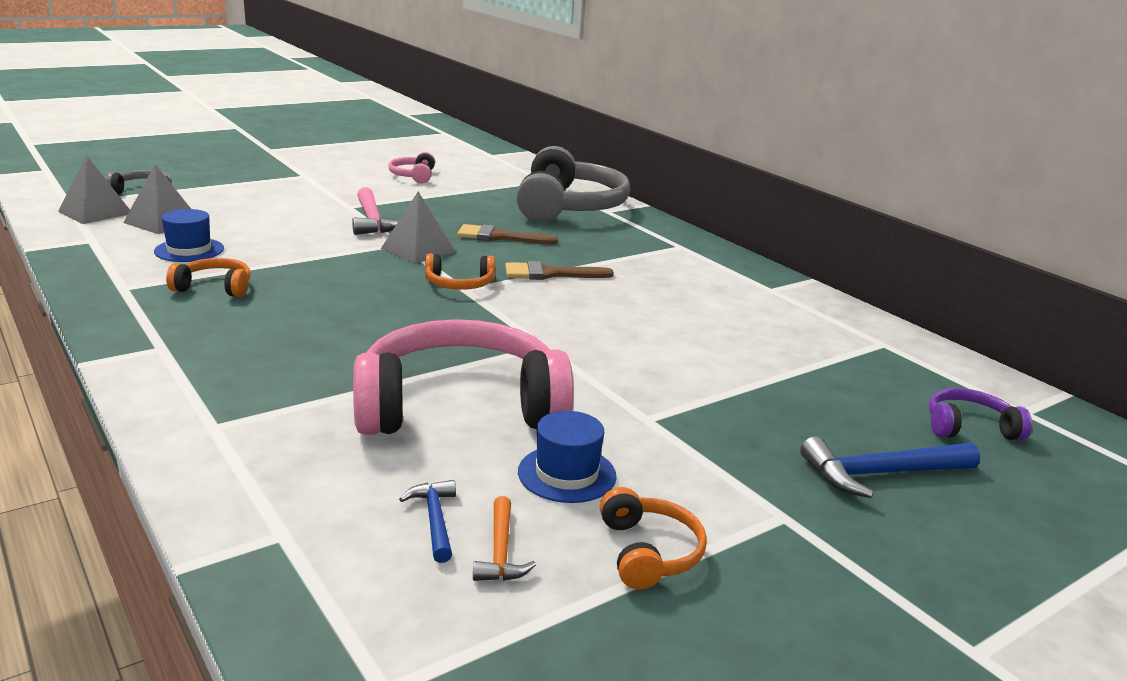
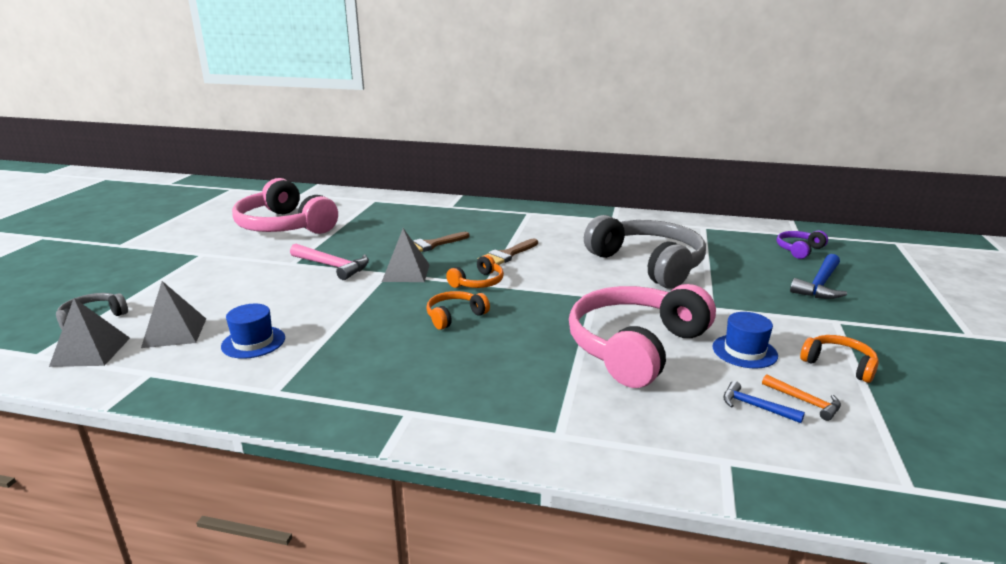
camera: 40 degrees left, 0 degrees up
orange headphones [166,258,251,297] -> orange headphones moved to [426,291,490,330]
pink headphones [389,152,435,183] -> pink headphones [232,178,338,234], size x2.23
grey headphones [516,146,630,222] -> grey headphones moved to [584,215,706,289]

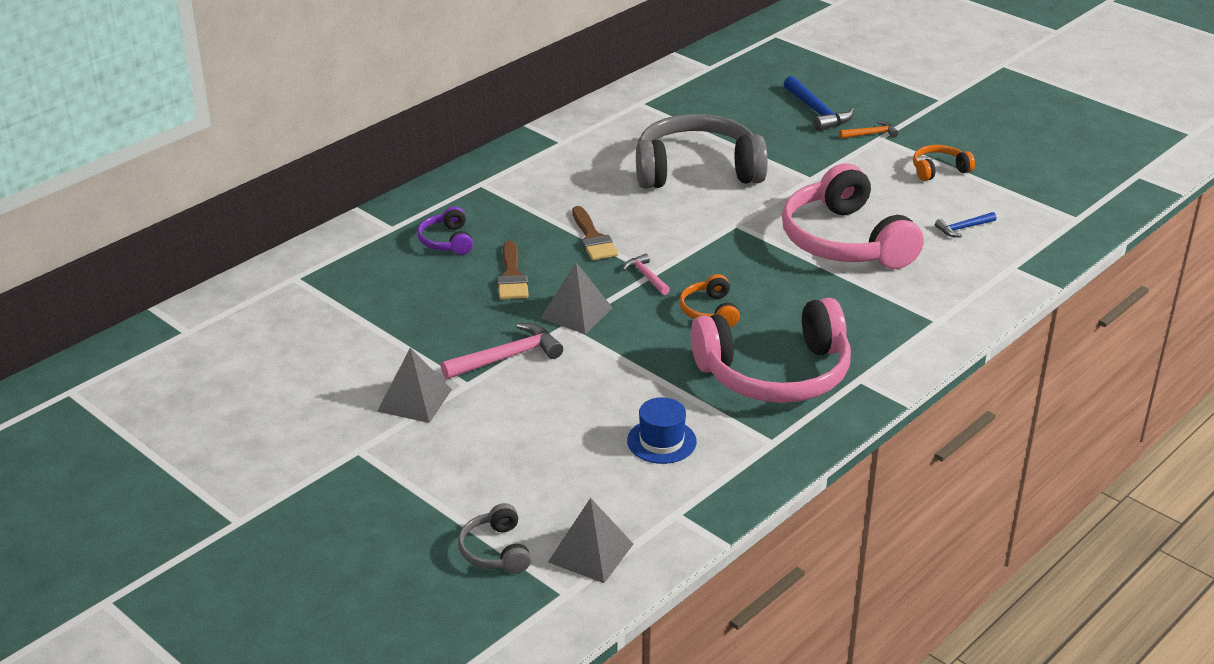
camera: 60 degrees left, 10 degrees up
grey pyramid [141,281,206,348] -> grey pyramid moved to [377,348,452,423]
pink headphones [232,178,338,234] -> pink headphones moved to [691,298,851,403]
orange headphones [446,255,504,288] -> pink hammer [622,254,670,295]
blue hat [713,312,778,368] -> none
orange hammer [762,374,841,421] -> orange hammer moved to [839,121,898,139]
purple headphones [777,230,828,259] -> purple headphones moved to [417,206,473,255]

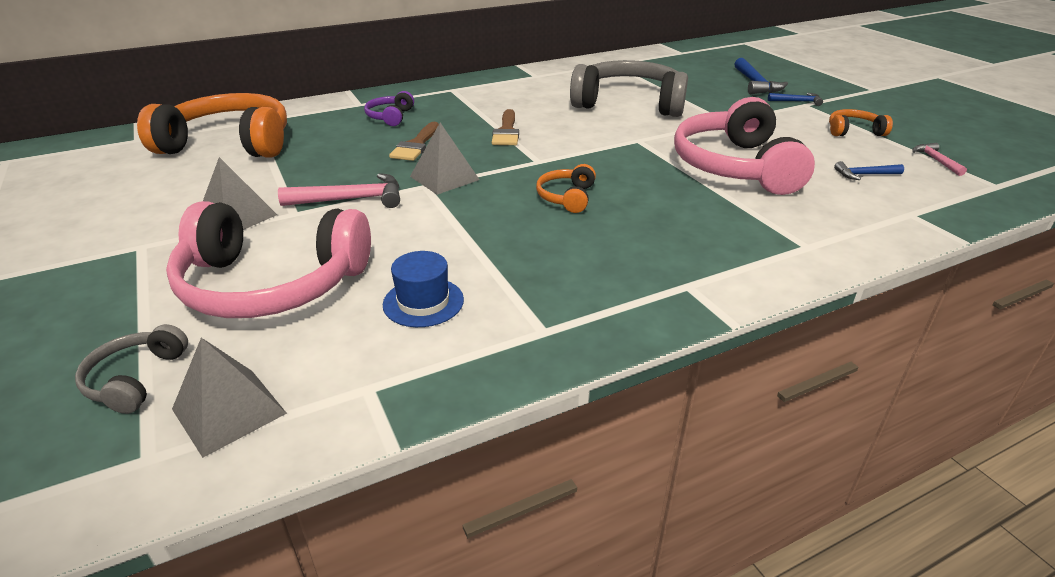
camera: 20 degrees right, 0 degrees up
pink hammer [622,254,670,295] -> pink hammer moved to [912,143,967,176]
pink headphones [691,298,851,403] -> pink headphones moved to [166,201,371,318]
orange hammer [839,121,898,139] -> blue hammer [768,93,823,106]
none -> orange headphones [137,93,287,158]

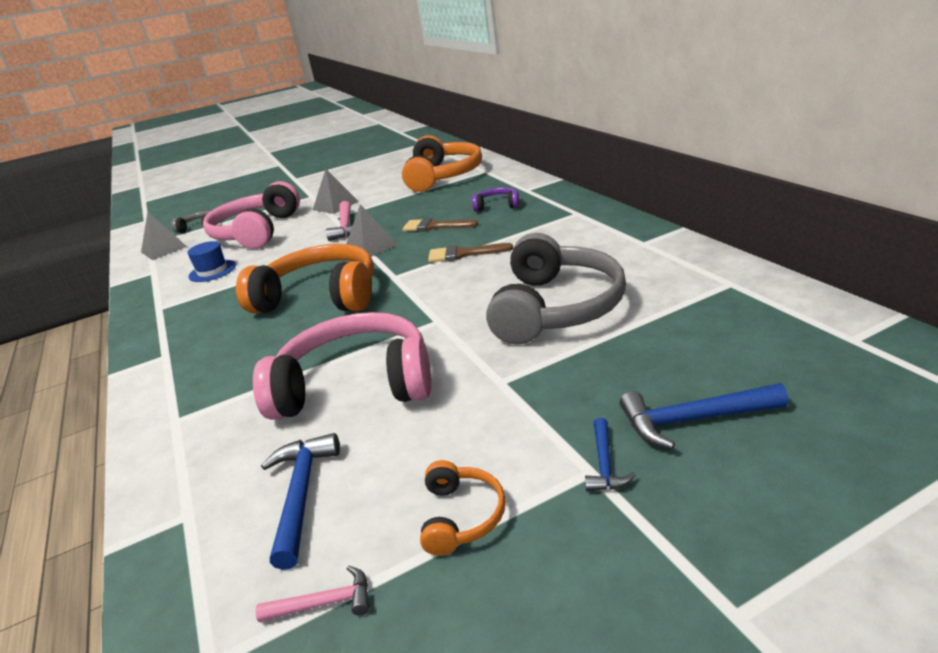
camera: 95 degrees right, 5 degrees down
orange headphones [536,164,596,213] -> orange headphones [236,244,374,313], size x2.23
blue hammer [834,161,904,180] -> blue hammer [261,433,340,570], size x1.72

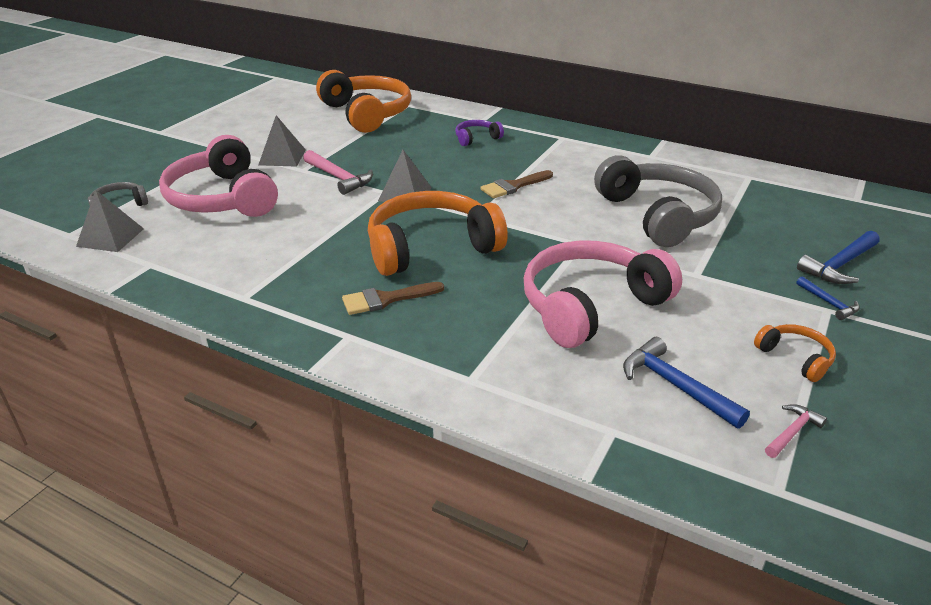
camera: 40 degrees left, 5 degrees up
blue hat [187,241,236,282] -> none
brown brush [403,218,478,232] -> brown brush moved to [342,282,444,315]

